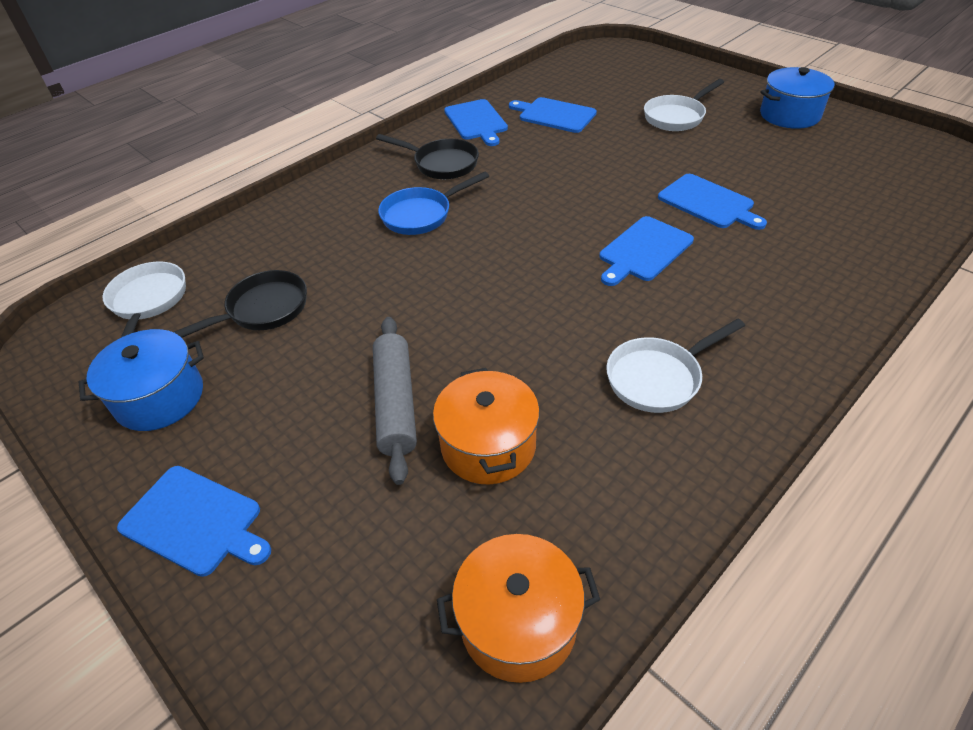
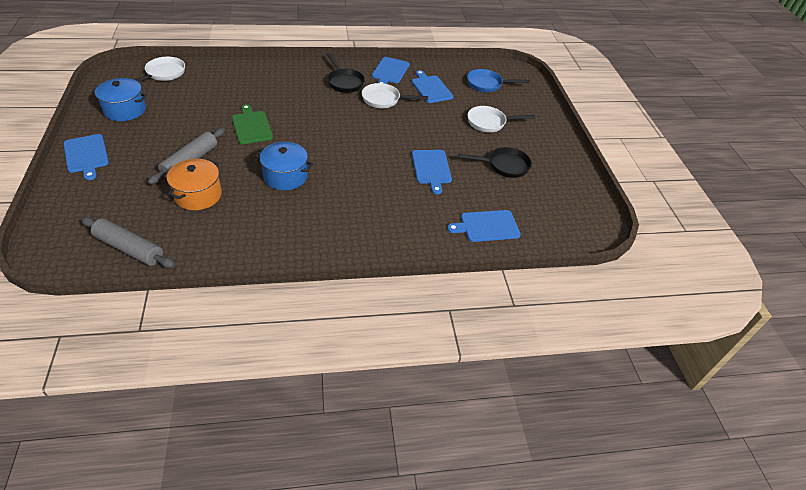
camera: 30 degrees right, 0 degrees up
black pan [174,270,307,338] -> black pan moved to [458,147,532,178]
blue pan [378,171,489,235] -> blue pan moved to [467,69,530,92]
orange pot [437,534,600,683] -> grey rolling pin [81,217,175,268]
blue cutting board [599,216,694,286] -> blue cutting board moved to [447,210,521,242]
white pan [606,318,745,413] -> white pan moved to [362,83,428,108]
blue pot [760,67,836,129] -> blue pot moved to [255,142,313,190]
none -> green cutting board [232,104,273,144]

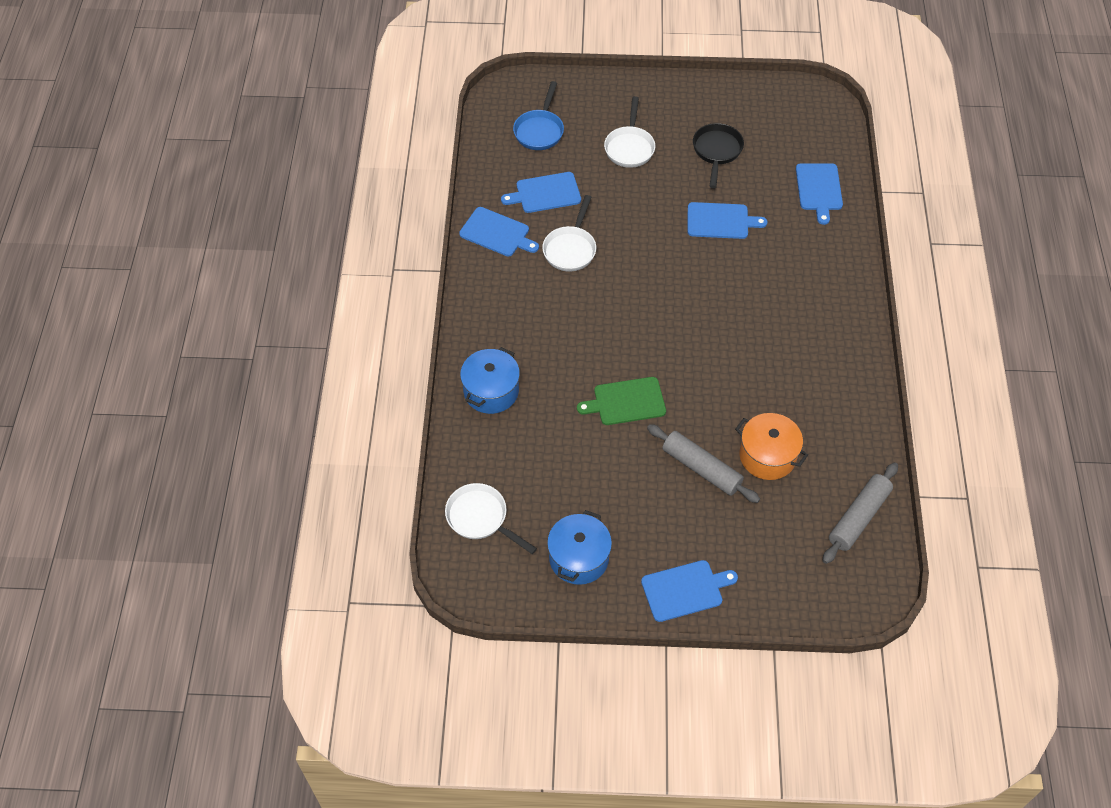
camera: 75 degrees left, 10 degrees up
blue pot [255,142,313,190] -> blue pot moved to [460,347,520,414]
black pan [327,53,365,93] -> none

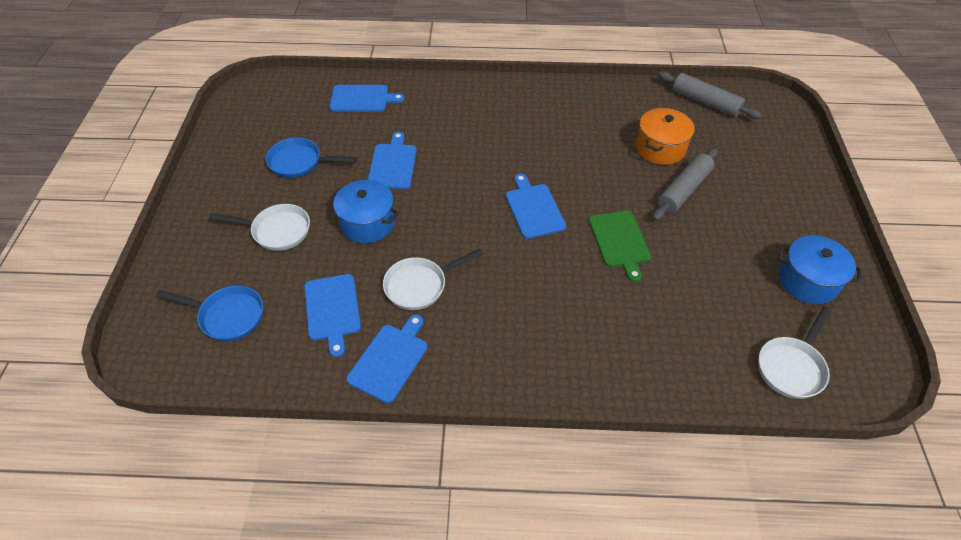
camera: 90 degrees left, 5 degrees down
blue pot [460,347,520,414] -> blue pot moved to [330,180,399,243]
white pan [542,195,596,271] -> white pan turned 135 degrees clockwise [383,249,483,310]
blue cutting board [641,560,738,622] -> blue cutting board moved to [506,174,566,239]
black pan [693,123,744,188] -> blue pan [266,138,357,178]

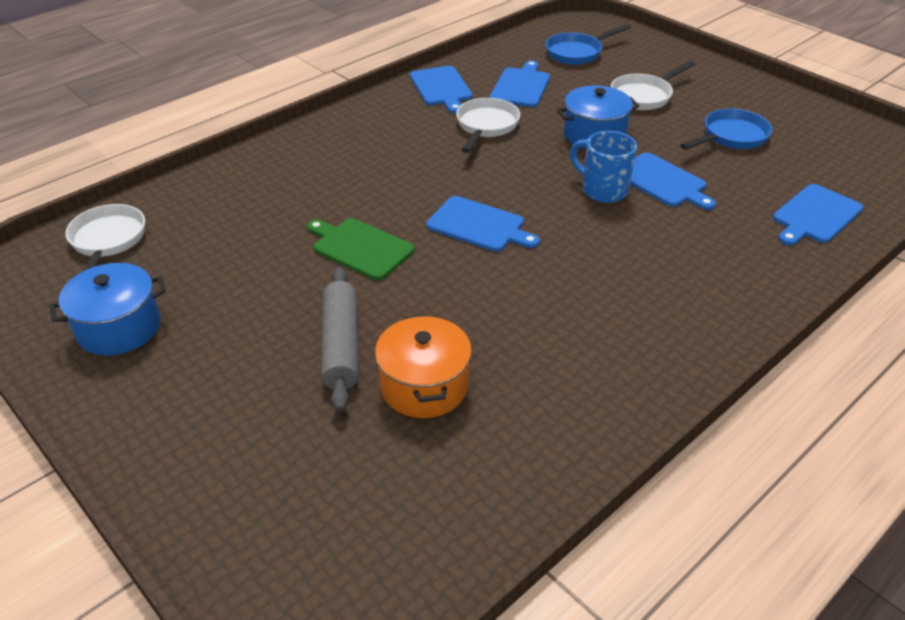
camera: 135 degrees right, 10 degrees down
blue cutting board [304,274,361,357] -> blue cutting board turned 75 degrees clockwise [490,60,550,107]
grey rolling pin [658,72,762,119] -> none
none -> blue mug [570,131,637,203]

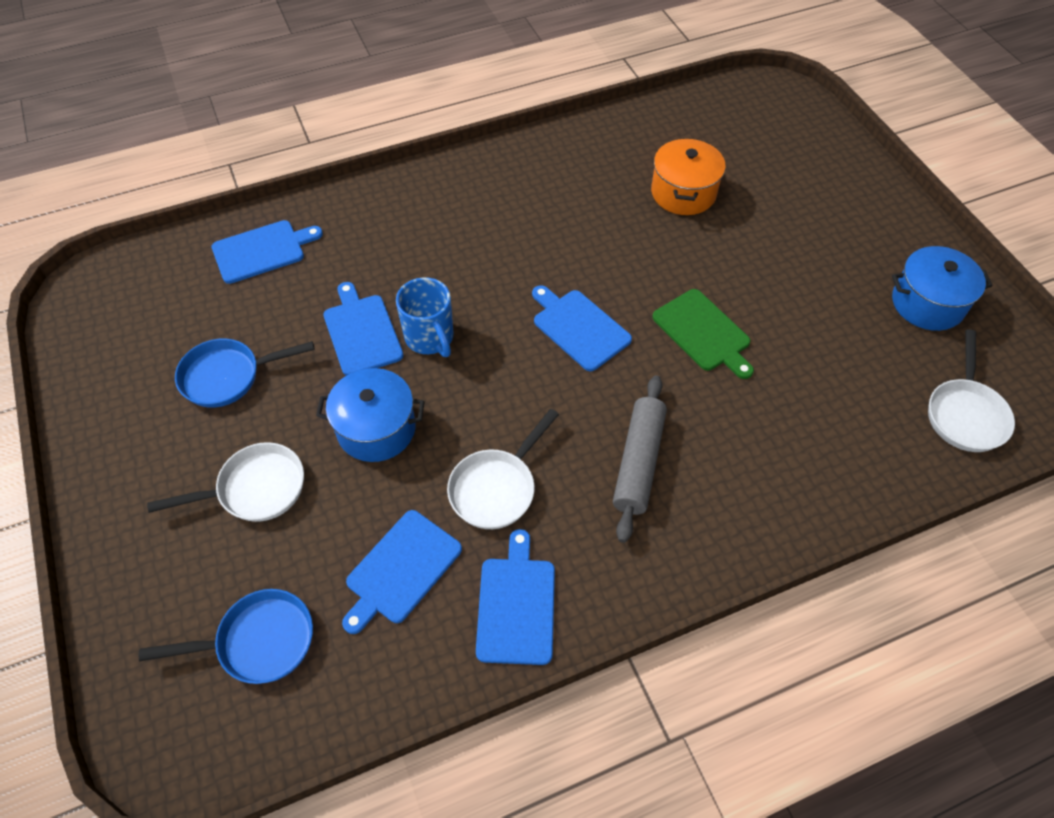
camera: 160 degrees left, 15 degrees up
grey rolling pin [321,267,358,412] -> grey rolling pin moved to [613,375,667,543]

